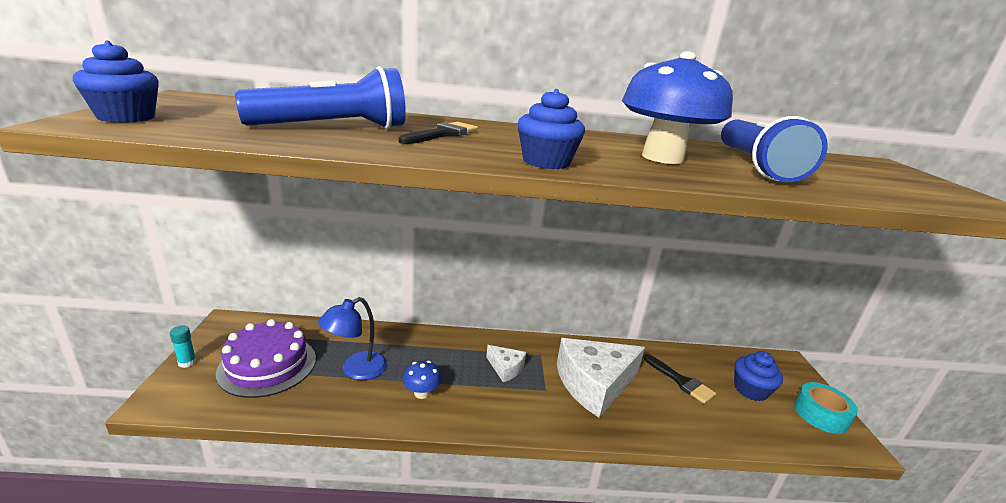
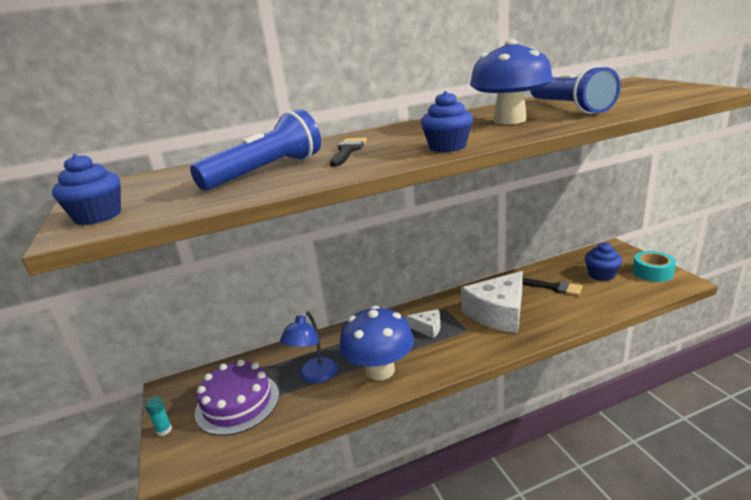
camera: 15 degrees left, 0 degrees up
blue mushroom [403,361,442,399] -> blue mushroom [339,306,414,380], size x2.23

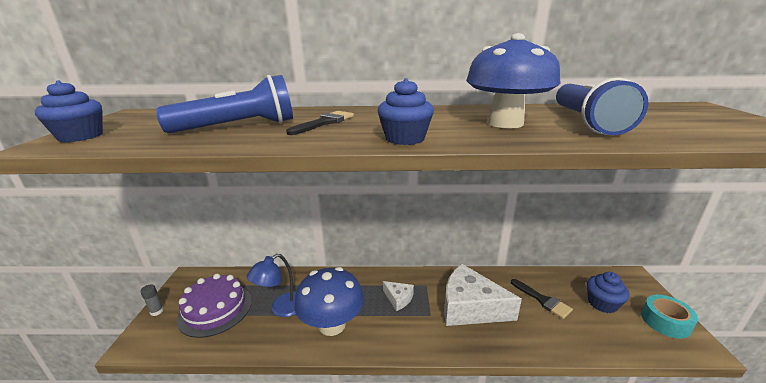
camera: 20 degrees right, 0 degrees up
turquoise glue stick [145,397,172,436] -> grey glue stick [140,284,164,316]
white cheese [461,271,523,333] -> white cheese turned 45 degrees clockwise [444,264,522,326]

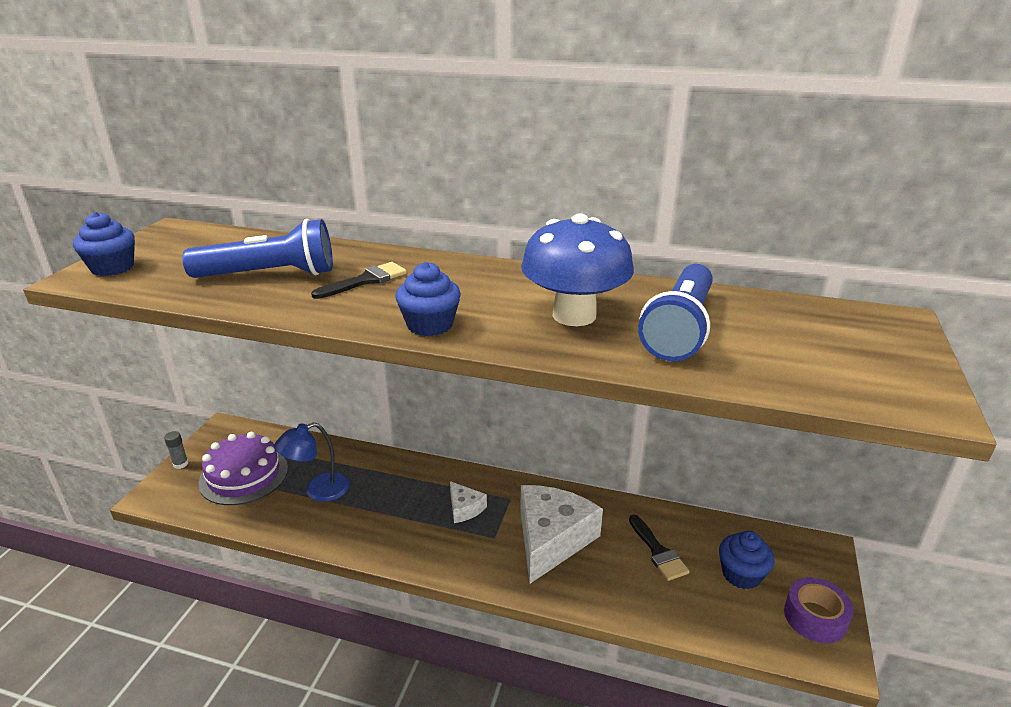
camera: 15 degrees right, 5 degrees up
blue mushroom [294,267,364,336] -> none
white cheese [444,264,522,326] -> white cheese turned 75 degrees clockwise [520,485,603,584]
turquoise tape [641,294,698,339] -> purple tape [784,577,853,643]

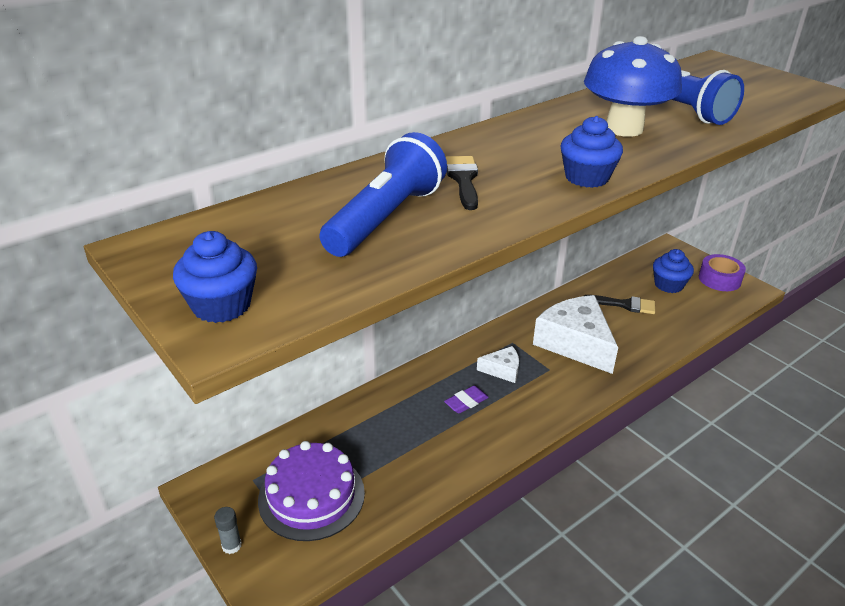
camera: 55 degrees left, 5 degrees up
blue lamp [274,422,350,502] -> none
none -> purple eraser [444,385,489,413]

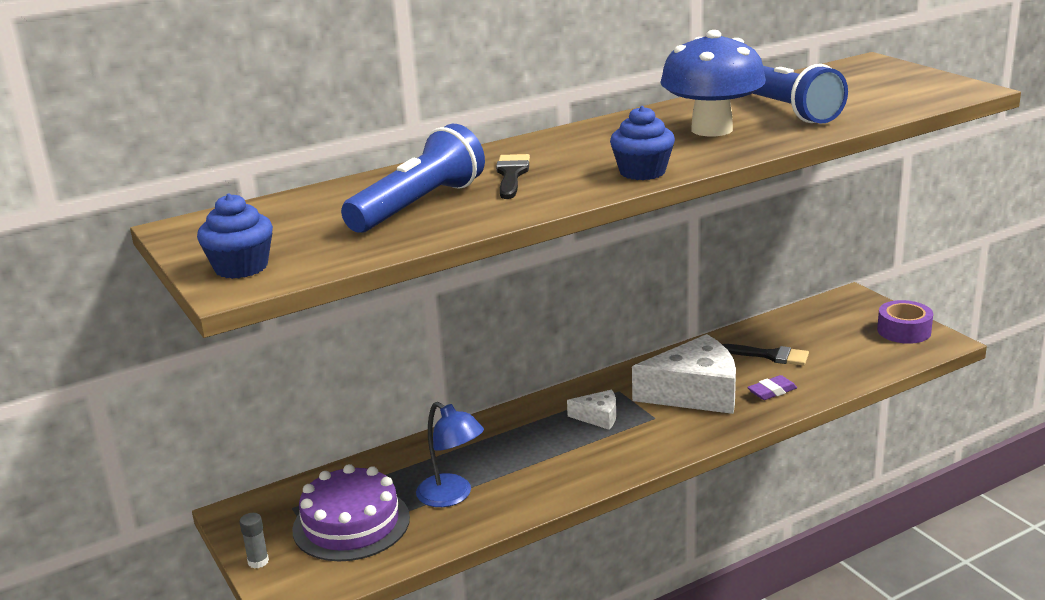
camera: 10 degrees right, 10 degrees down
purple eraser [444,385,489,413] -> purple eraser moved to [747,375,797,400]
white cheese [533,295,618,374] -> white cheese turned 105 degrees clockwise [632,334,736,414]
blue cupcake [653,249,694,293] -> none
none -> blue lamp [416,402,484,507]

